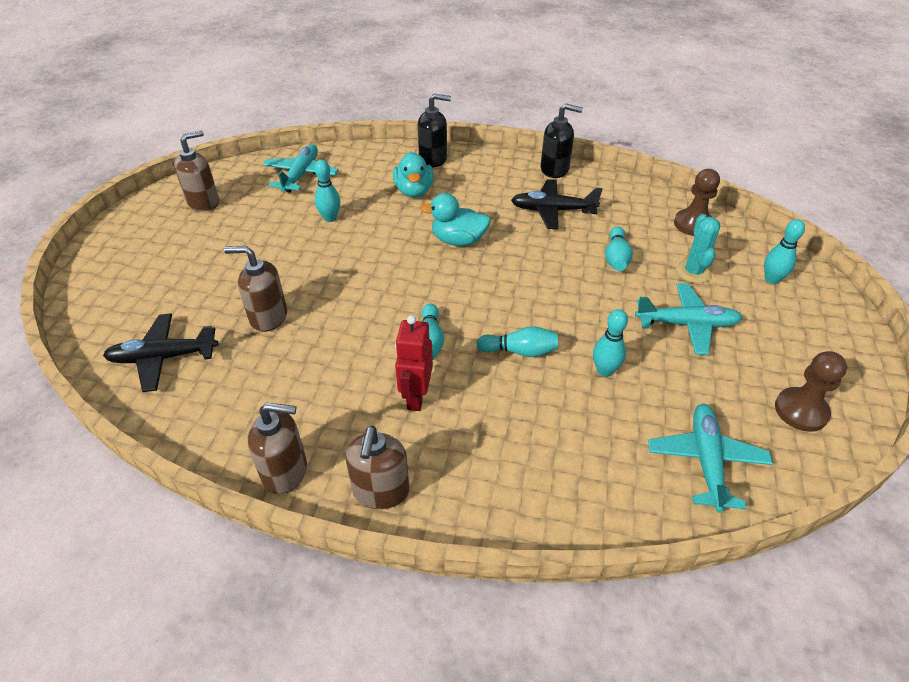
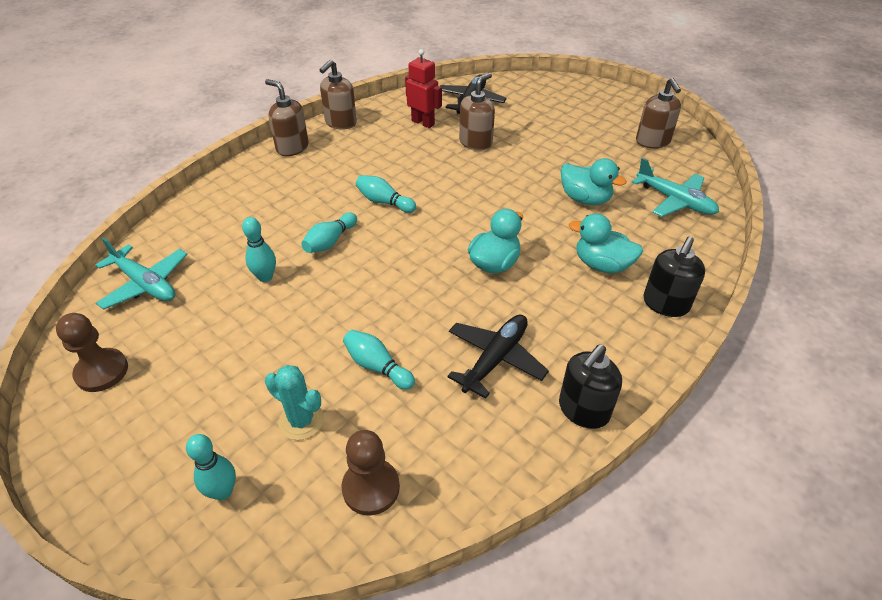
camera: 120 degrees right, 0 degrees up
turquoise bowling pin [314,160,341,222] -> turquoise duck [561,158,627,205]
red robot [395,315,433,411] -> red robot moved to [405,49,442,128]
turquoise plane [635,283,742,355] -> none

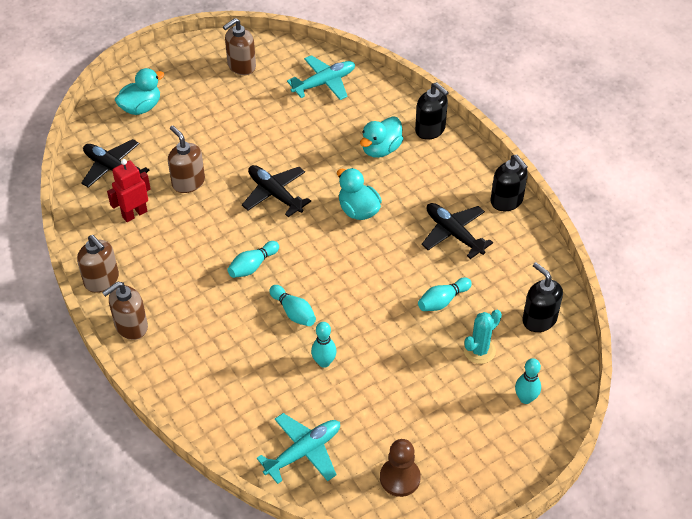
camera: 75 degrees left, 5 degrees up
brown pawn [341,430,400,516] -> black soap dispenser [522,262,563,332]
turquoise duck [561,158,627,205] -> turquoise duck moved to [115,68,164,115]
brown soap dispenser [636,78,681,149] -> brown soap dispenser turned 135 degrees clockwise [223,18,256,75]
none -> black plane [242,165,311,217]

